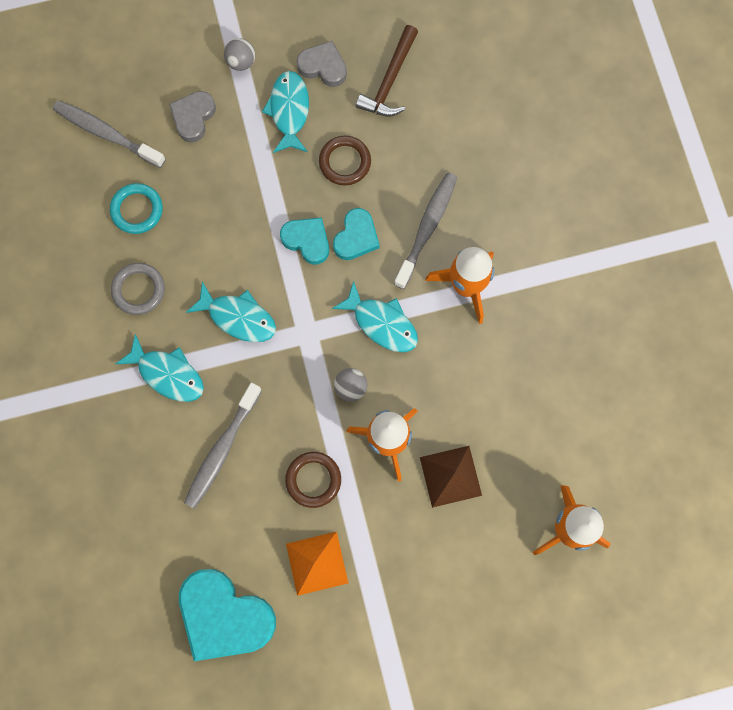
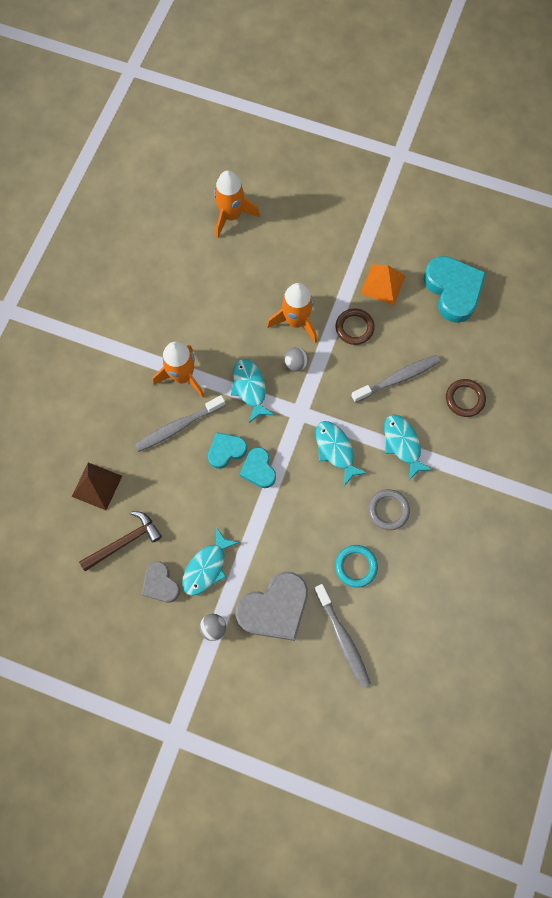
camera: 145 degrees left, 5 degrees down
grey heart [169,91,216,143] -> grey heart [236,572,308,641], size x1.77
brown ring [319,136,371,186] -> brown ring moved to [446,379,486,417]
brown pyramid [420,446,482,508] -> brown pyramid moved to [72,463,122,510]

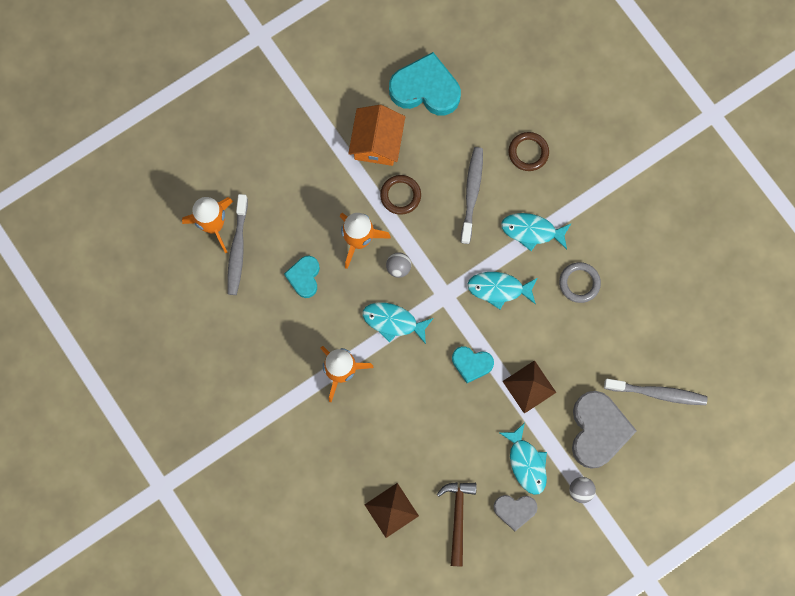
camera: 55 degrees left, 5 degrees up
grey toothbrush [135,395,226,452] -> grey toothbrush moved to [227,194,248,295]
turquoise heart [208,432,247,469] -> turquoise heart moved to [284,256,320,298]
turquoise ring [335,545,378,588] -> none
orange pyramid [361,264,405,305] -> orange house [348,105,405,166]
none -> brown pyramid [503,360,556,414]

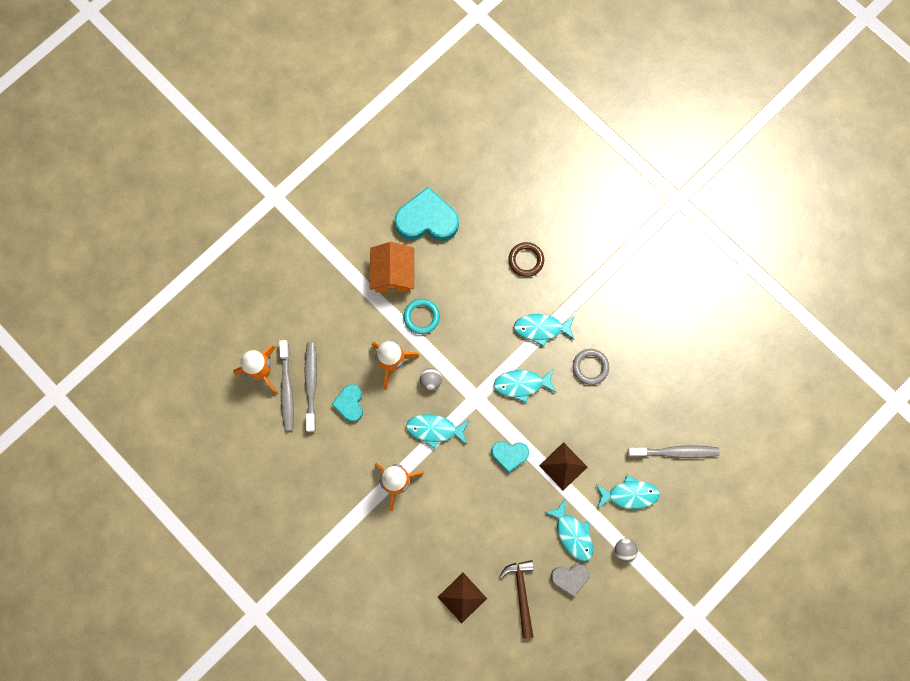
camera: 10 degrees left, 0 degrees up
brown ring [380,175,421,215] -> turquoise ring [404,299,440,334]
grey toothbrush [461,147,483,244] -> grey toothbrush moved to [304,343,317,432]
grey heart [572,391,637,469] -> turquoise fish [596,475,660,509]

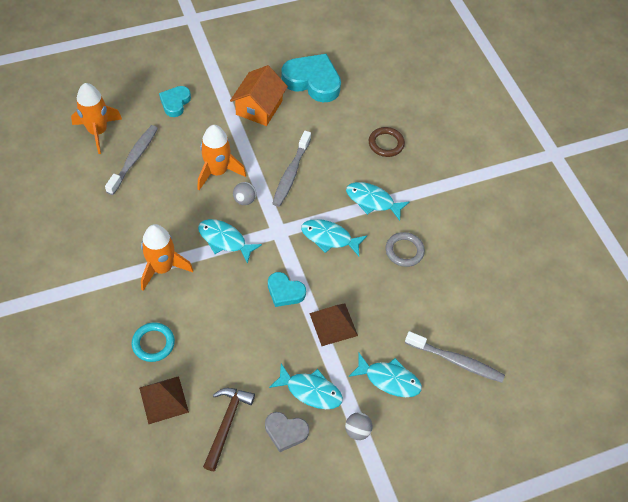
camera: 20 degrees right, 20 degrees down
grey toothbrush [279,340,294,431] -> grey toothbrush moved to [272,131,311,207]
turquoise heart [332,384,363,422] -> turquoise heart moved to [159,86,191,117]
turquoise ring [404,299,440,334] -> turquoise ring moved to [132,322,175,362]
turquoise fish [545,499,593,562] -> turquoise fish turned 60 degrees counterclockwise [269,364,343,409]

